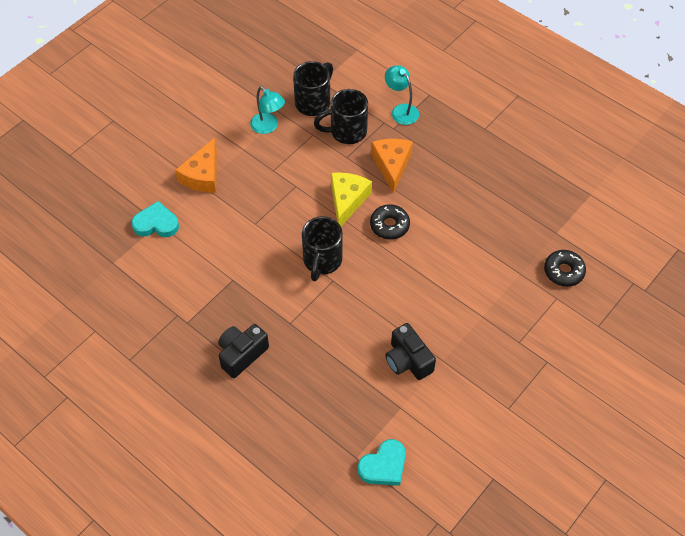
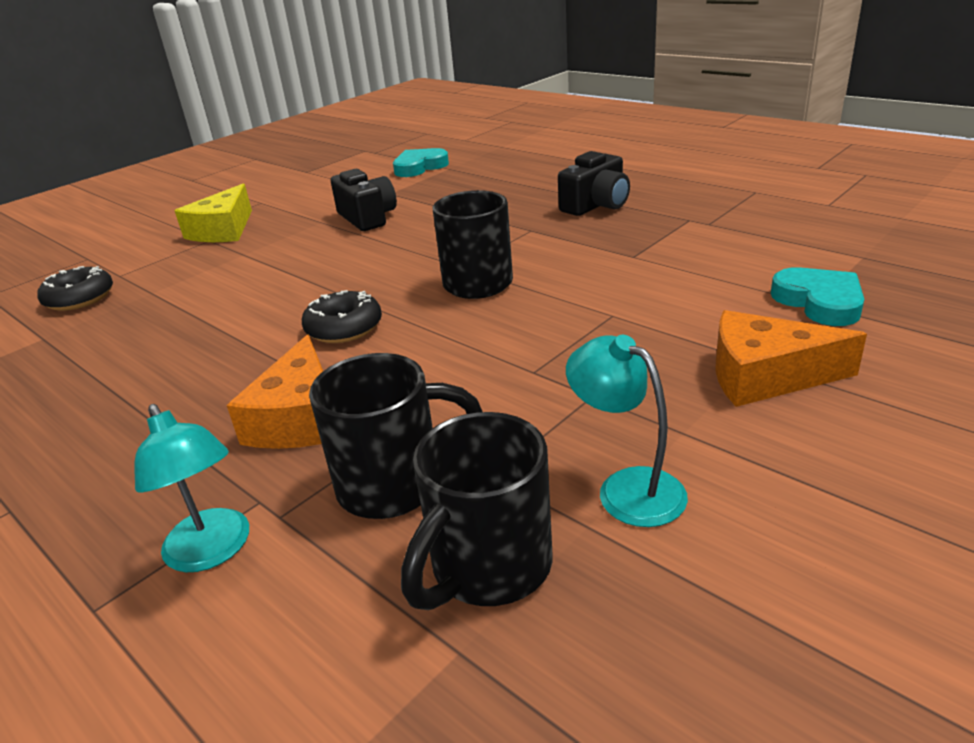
camera: 175 degrees left, 25 degrees down
turquoise heart [131,201,179,237] -> turquoise heart turned 120 degrees counterclockwise [771,267,864,326]
orange cheese [175,138,217,193] -> orange cheese turned 105 degrees counterclockwise [716,310,867,407]
yellow cheese [331,172,372,226] -> yellow cheese moved to [175,183,252,242]

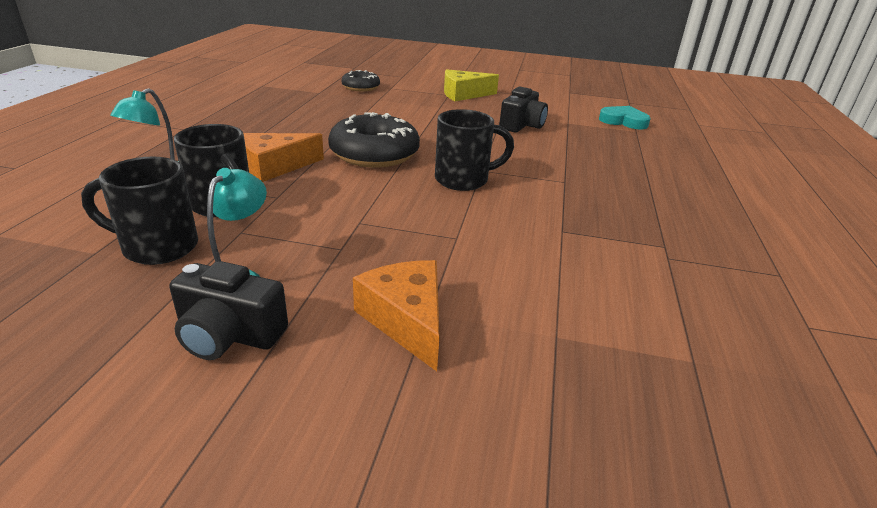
camera: 55 degrees right, 0 degrees up
black donut [302,290,382,343] -> black donut [328,112,420,168], size x1.75
black camera [558,151,630,216] -> black camera moved to [169,261,288,360]
turquoise heart [771,267,864,326] -> none

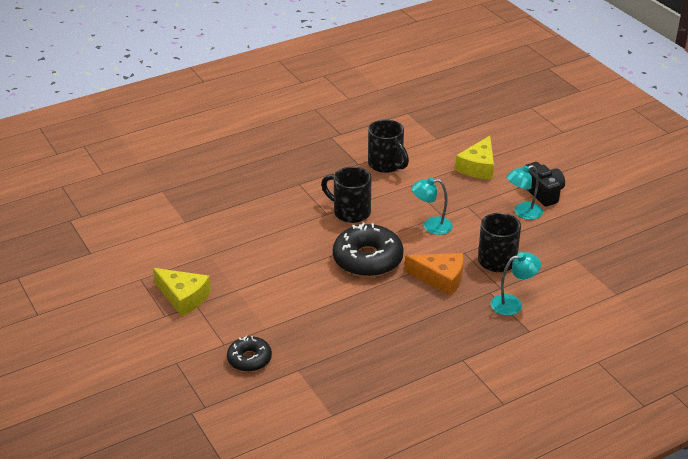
camera: 130 degrees left, 5 degrees up
black mug [81,157,198,265] -> black mug moved to [368,120,409,173]
orange cheese [353,260,439,371] -> yellow cheese [455,136,494,179]
black camera [499,86,548,132] -> none
turquoise heart [599,106,651,129] -> none
none -> turquoise lamp [411,177,453,235]

